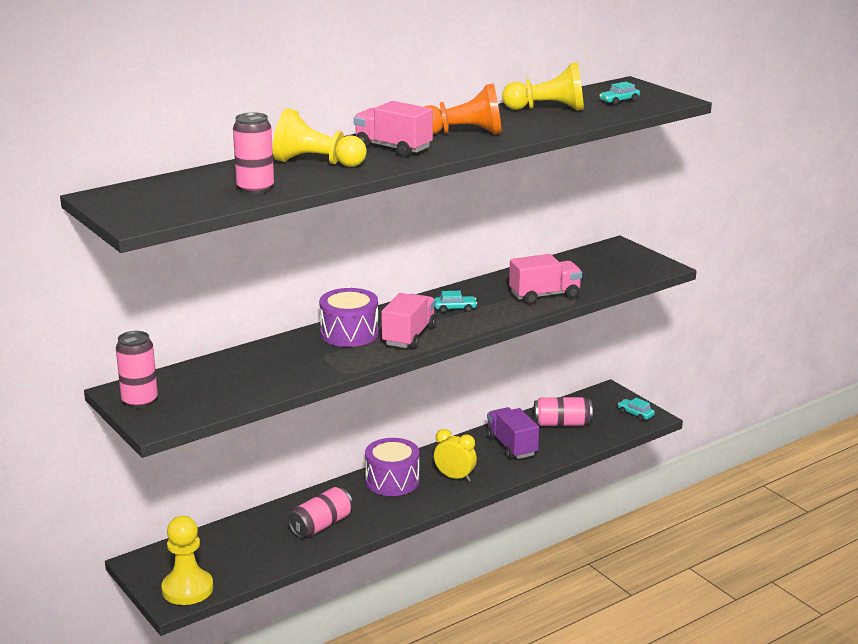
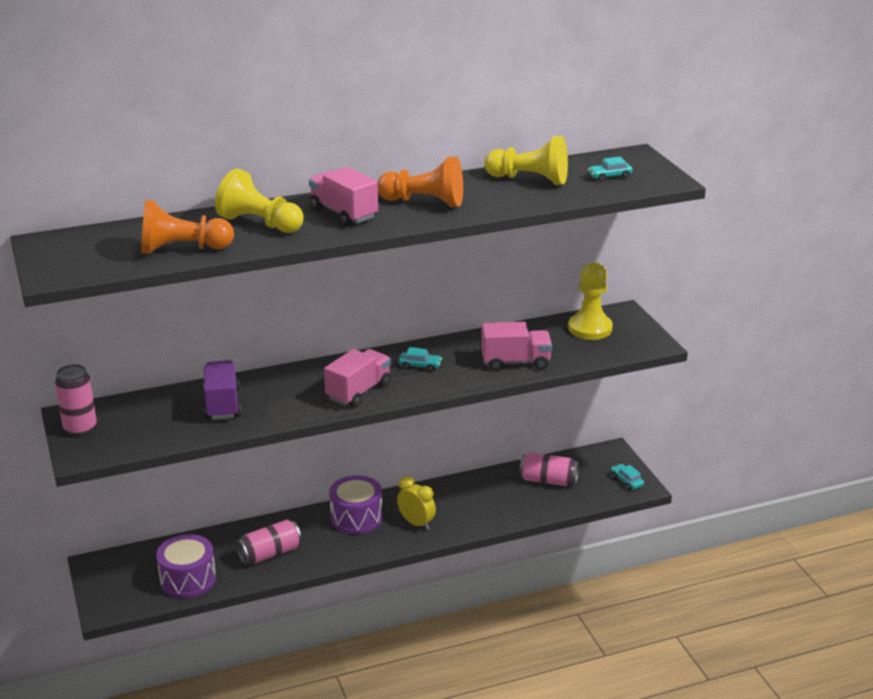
camera: 15 degrees right, 5 degrees up
yellow pawn [161,516,213,605] -> yellow pawn moved to [568,262,613,340]
pink can [233,112,274,194] -> orange pawn [141,200,234,254]
purple drum [319,288,379,347] -> purple drum moved to [156,534,216,598]
purple truck [486,407,539,460] -> purple truck moved to [203,360,241,420]

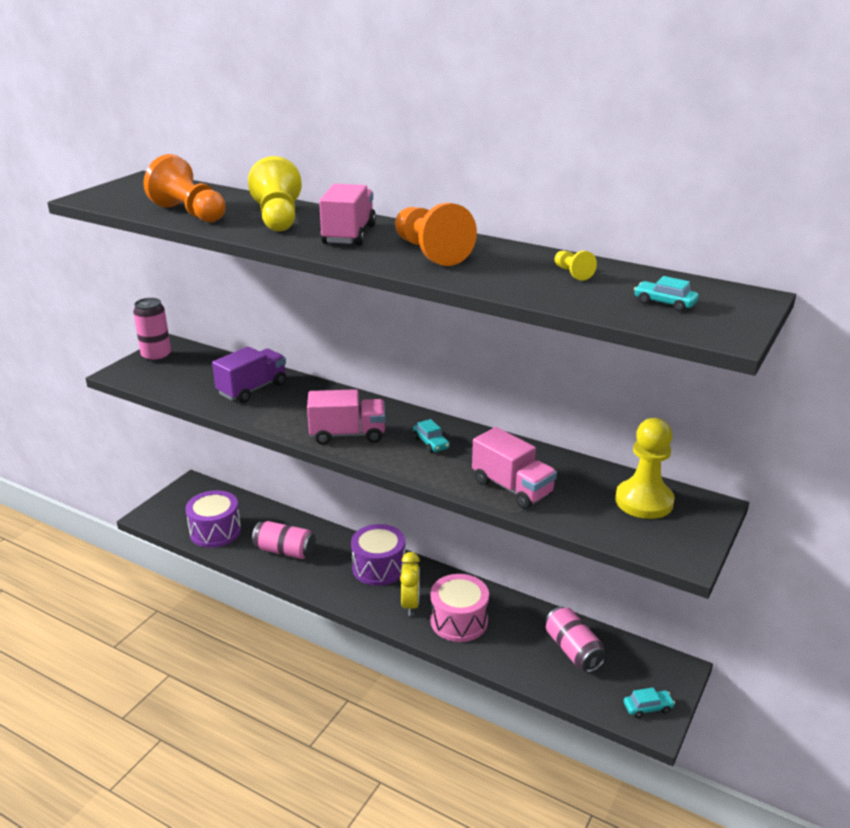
camera: 50 degrees right, 0 degrees up
yellow pawn [484,136,568,185] -> yellow pawn [555,251,597,281], size x0.46
turquoise car [611,464,644,490] -> turquoise car turned 60 degrees clockwise [624,687,675,718]
none -> pink drum [430,574,489,642]

